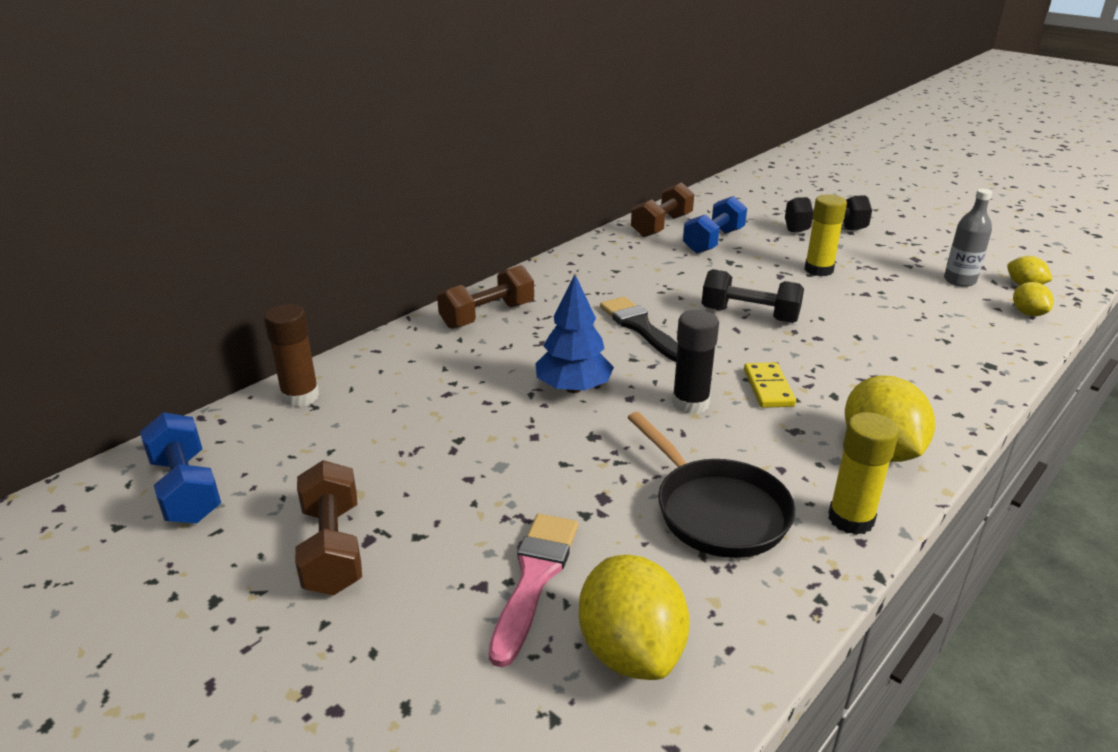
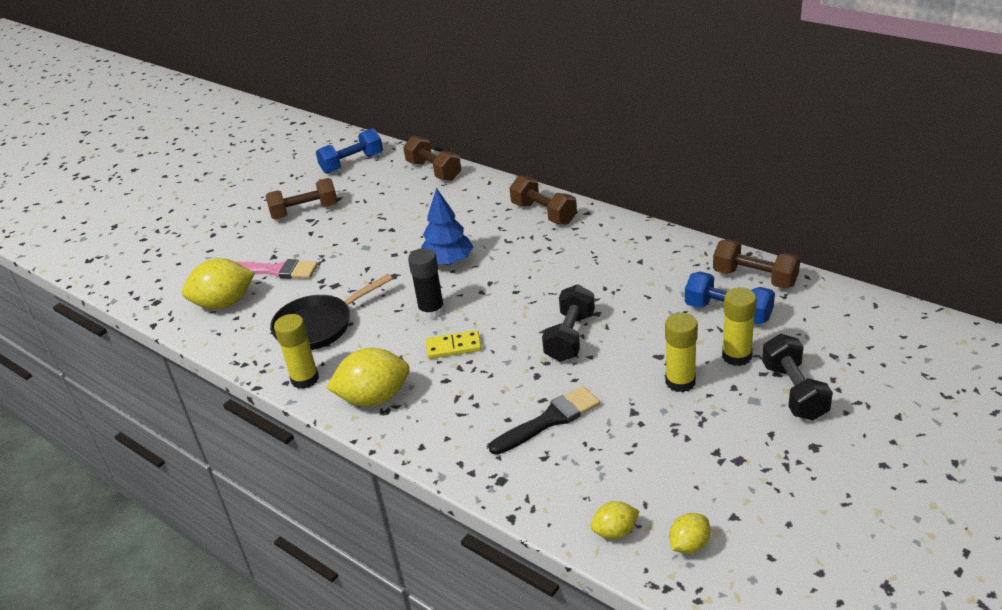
camera: 90 degrees right, 5 degrees up
brown glue stick [264,304,319,407] -> brown dumbbell [403,136,461,181]
black brush [600,297,678,362] -> black brush moved to [489,386,600,455]
grey bottle [944,189,992,287] -> none
none -> yellow glue stick [722,287,757,366]

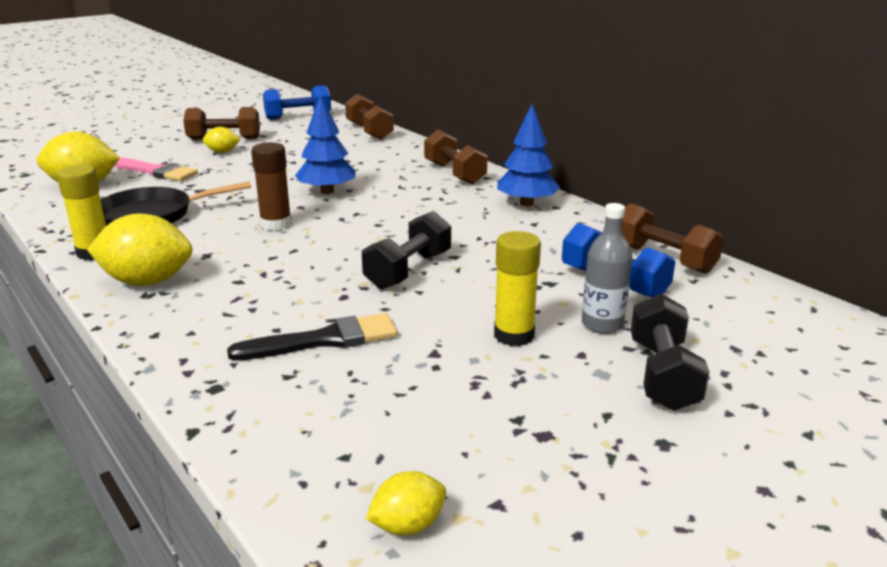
camera: 10 degrees right, 10 degrees down
black glue stick [408,248,445,320] -> brown glue stick [251,142,292,231]
yellow domino [426,330,482,359] -> none
yellow lemon [591,501,640,539] -> yellow lemon moved to [203,127,241,153]
yellow glue stick [722,287,757,366] -> grey bottle [582,203,632,334]
none -> blue tree [497,104,560,206]

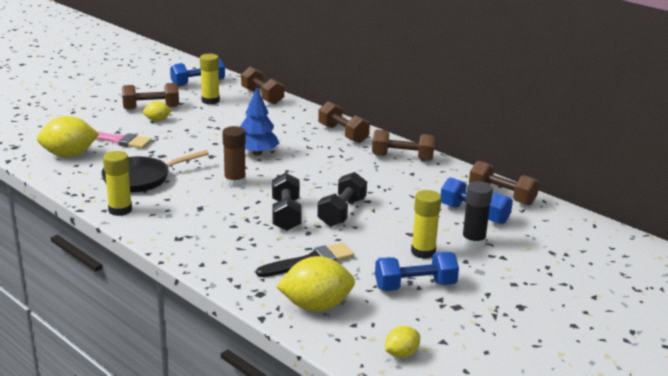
camera: 10 degrees left, 0 degrees up
yellow lemon [87,213,192,286] -> yellow lemon moved to [276,256,355,312]
blue tree [497,104,560,206] -> brown dumbbell [372,130,435,161]
grey bottle [582,203,632,334] -> black glue stick [462,181,493,249]
black dumbbell [631,294,710,411] -> black dumbbell moved to [272,173,302,231]
none -> yellow glue stick [200,54,220,104]
none -> blue dumbbell [375,252,459,291]

